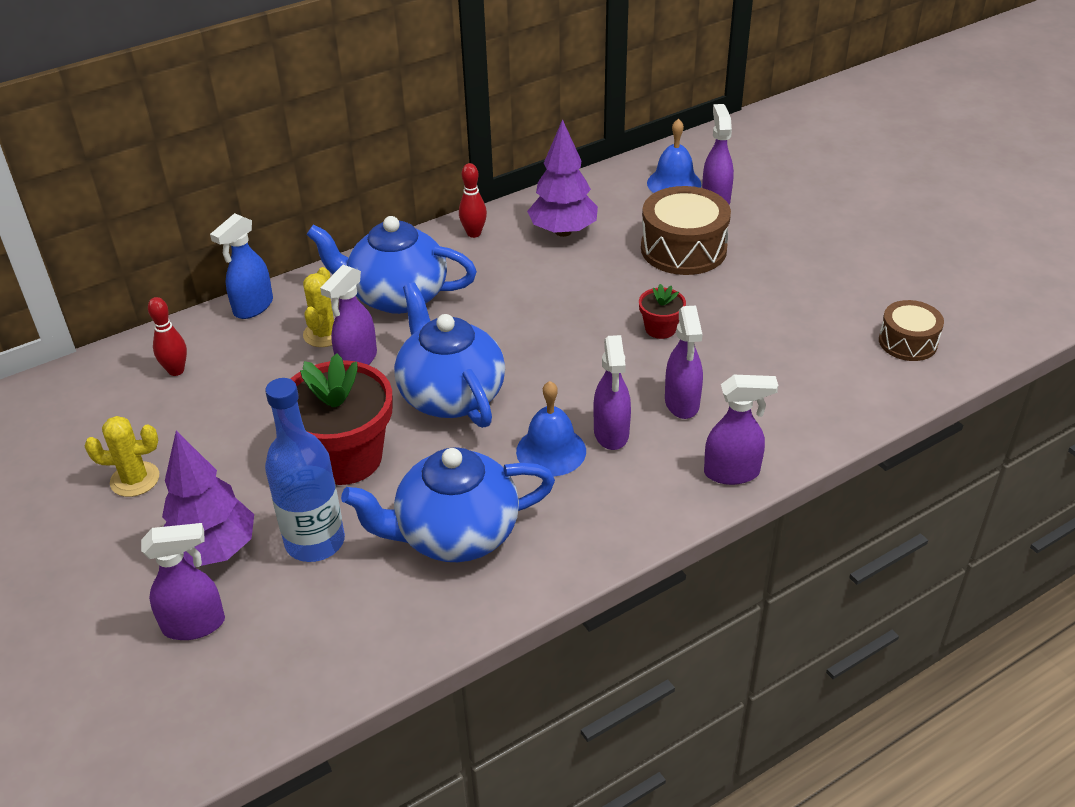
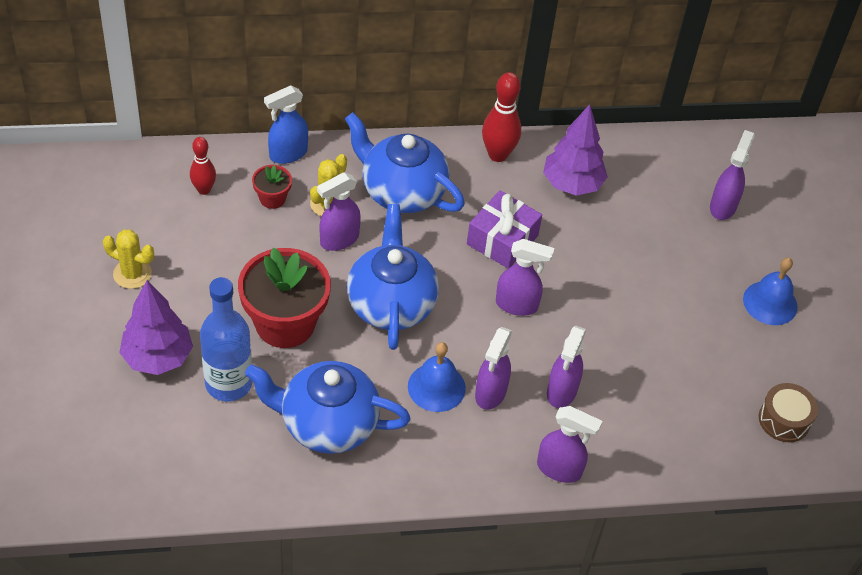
camera: 20 degrees right, 10 degrees up
purple spray bottle [141,523,225,640] -> purple spray bottle moved to [496,239,554,316]
red bowling pin [459,163,487,238] -> red bowling pin [482,72,521,162], size x1.54
red flower pot [639,284,686,339] -> red flower pot moved to [252,165,292,209]
brown drum [641,186,731,275] -> none
blue bell [647,119,701,193] -> blue bell moved to [743,258,797,325]
none -> purple gift [467,190,542,268]

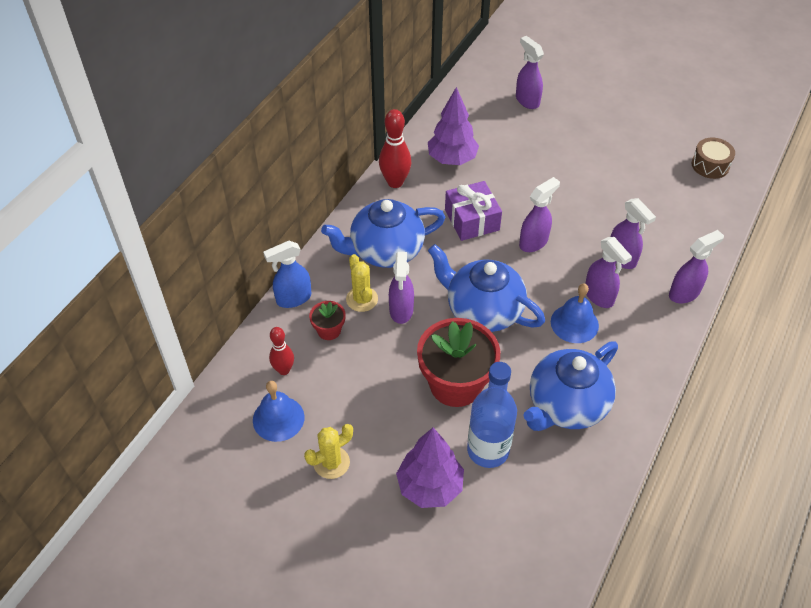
camera: 50 degrees left, 0 degrees up
blue spray bottle [264,85,308,164] -> blue spray bottle turned 60 degrees clockwise [263,241,311,308]
blue bell [743,258,797,325] -> blue bell moved to [253,381,304,442]

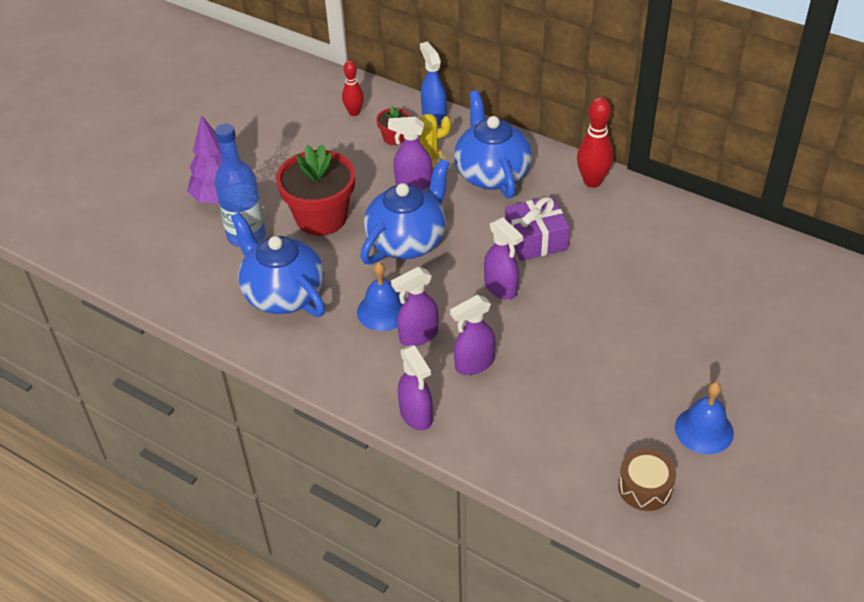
camera: 95 degrees right, 5 degrees down
blue bell [253,381,304,442] -> blue bell moved to [675,382,734,454]
yellow cactus [304,424,353,479] -> none
purple tree [428,87,479,165] -> none
purple spray bottle [516,36,544,109] -> none

